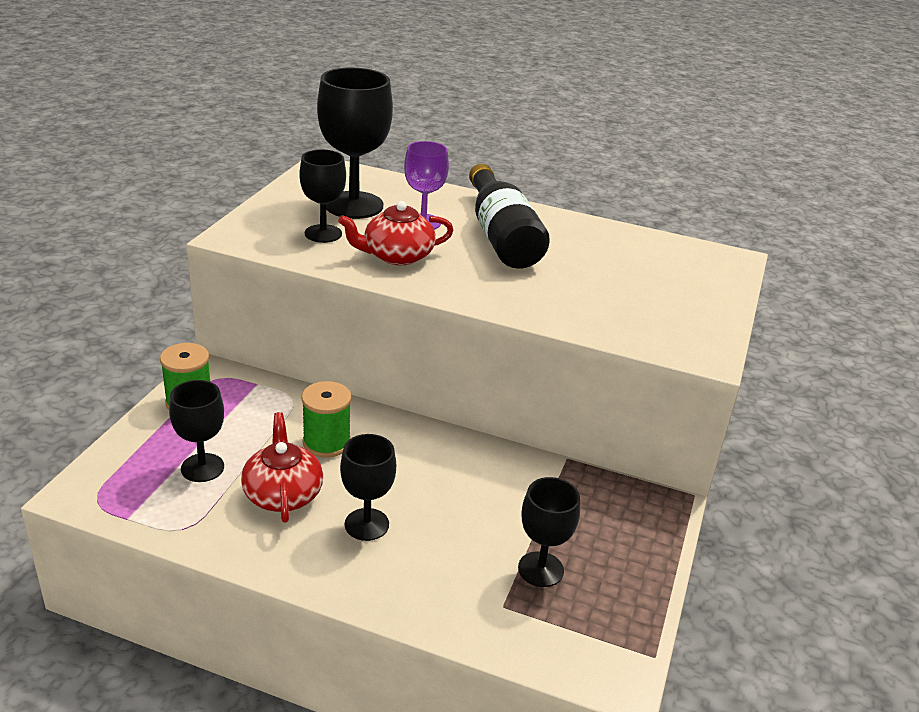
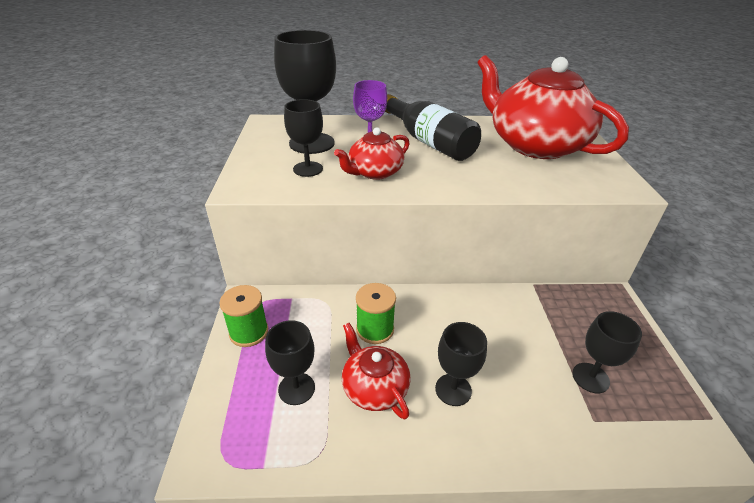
camera: 20 degrees left, 5 degrees up
none -> red teapot [477,55,629,159]

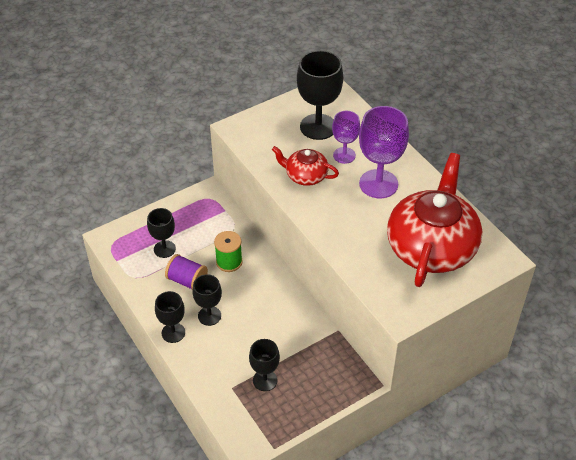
camera: 60 degrees right, 10 degrees up
green spool [219,285,268,347] -> none
black goblet [284,99,323,177] -> black goblet moved to [155,291,185,343]
red teapot [342,323,411,419] -> purple spool [165,254,208,290]
black bottle [385,94,481,161] -> purple goblet [359,106,409,198]

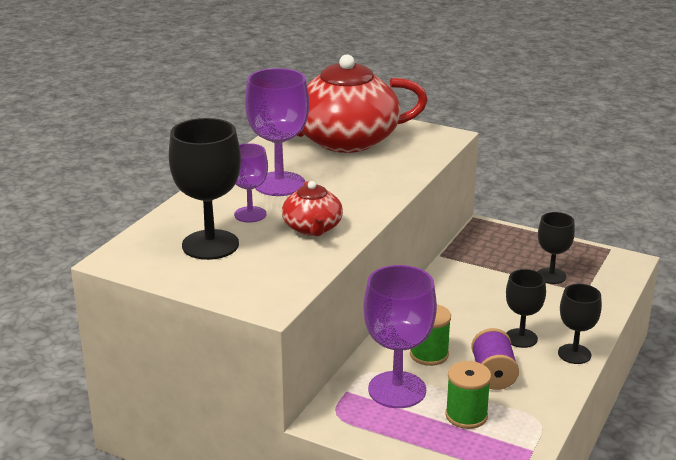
camera: 120 degrees left, 20 degrees down
black goblet [147,208,176,258] -> green spool [445,361,491,429]
none -> purple goblet [363,265,437,408]

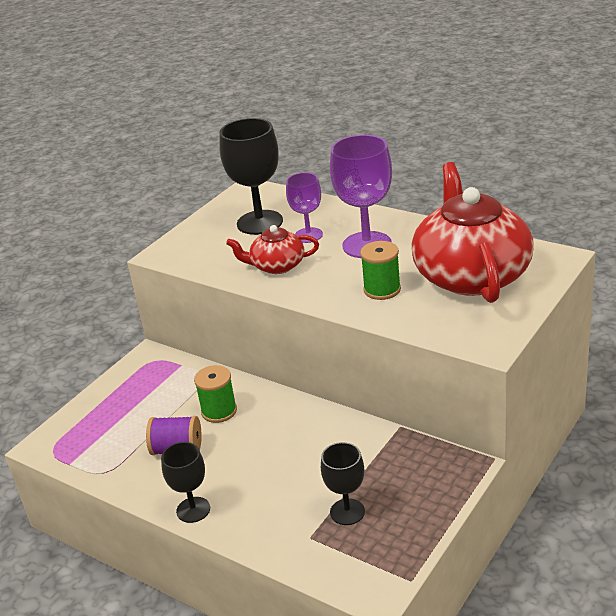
camera: 100 degrees right, 5 degrees up
purple goblet [363,265,437,408] -> none
green spool [445,361,491,429] -> green spool moved to [360,241,401,300]
black goblet [506,269,546,348] -> none

